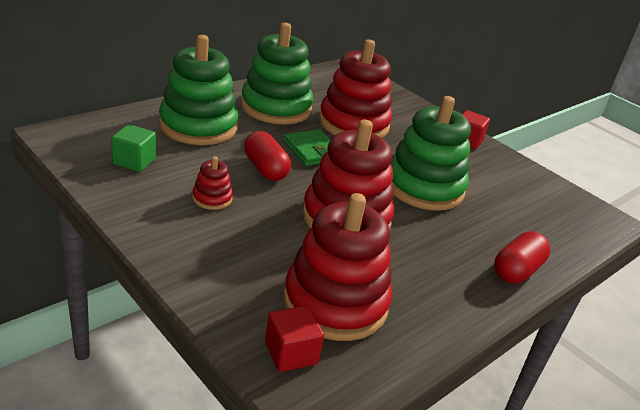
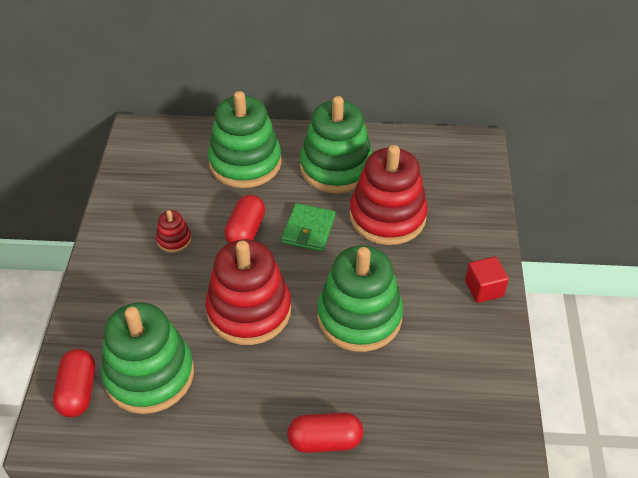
camera: 50 degrees right, 15 degrees up
green cube [111,124,156,172] -> none
red cube [265,305,324,372] -> red capsule [53,349,95,417]
red stacking toy [283,193,392,341] -> green stacking toy [101,302,194,414]

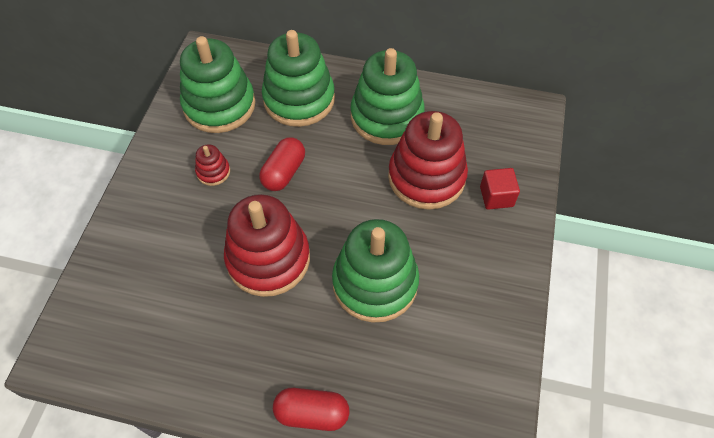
camera: 10 degrees right, 10 degrees up
red capsule [53,349,95,417] -> none
green stacking toy [101,302,194,414] -> green stacking toy moved to [180,36,255,133]
green wallet [281,203,335,252] -> none
red cube [465,257,509,303] -> red cube moved to [480,168,520,210]

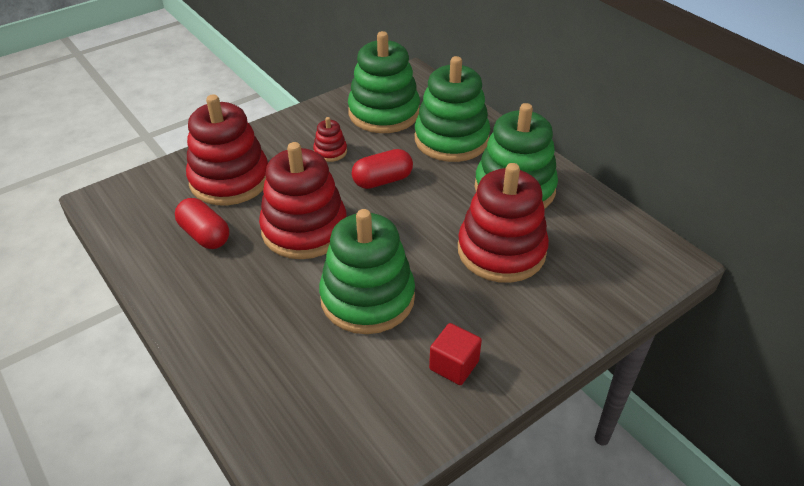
camera: 40 degrees right, 15 degrees down
red capsule [273,388,349,431] -> red capsule moved to [175,198,229,249]
red cube [480,168,520,210] -> red cube moved to [429,323,482,385]
none -> red stacking toy [186,95,268,205]

